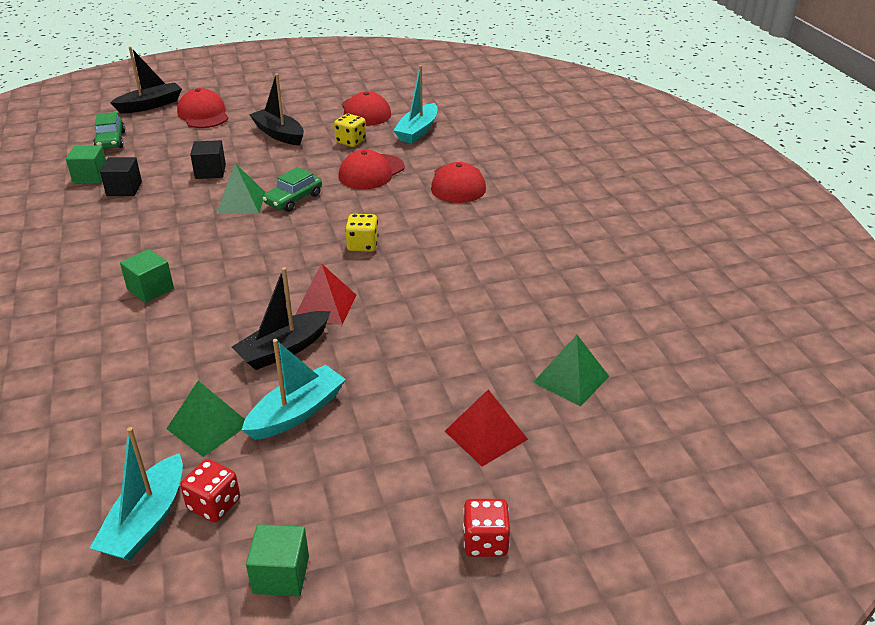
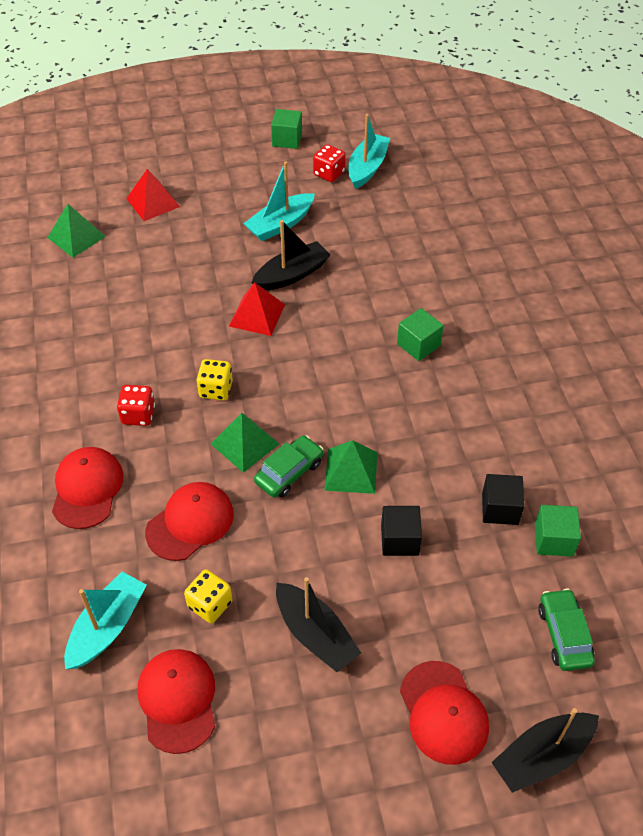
camera: 175 degrees left, 15 degrees up
green pyramid [166,381,245,457] -> green pyramid moved to [211,413,279,473]
red dice [463,499,510,557] -> red dice moved to [117,385,155,426]

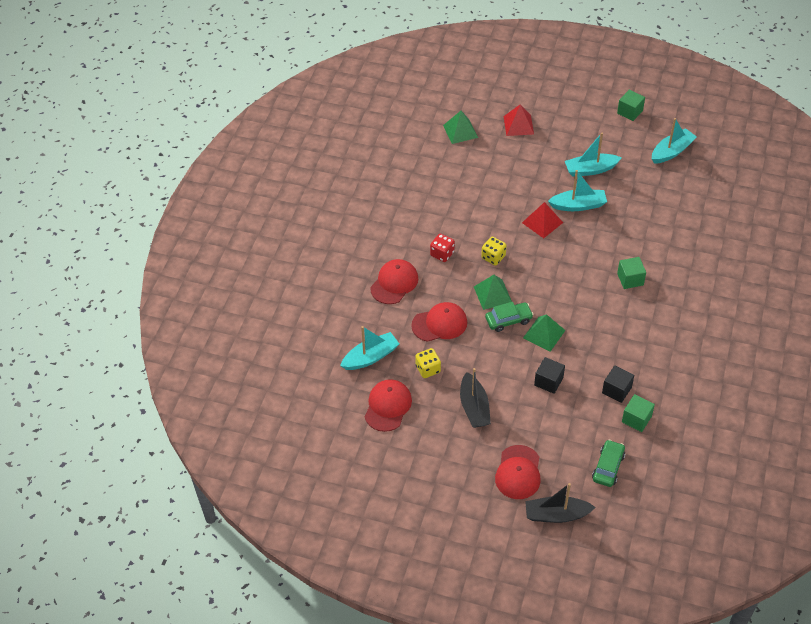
camera: 30 degrees right, 0 degrees up
black boat [251,220,330,291] -> turquoise boat [548,170,607,211]
red dice [313,144,346,182] -> none

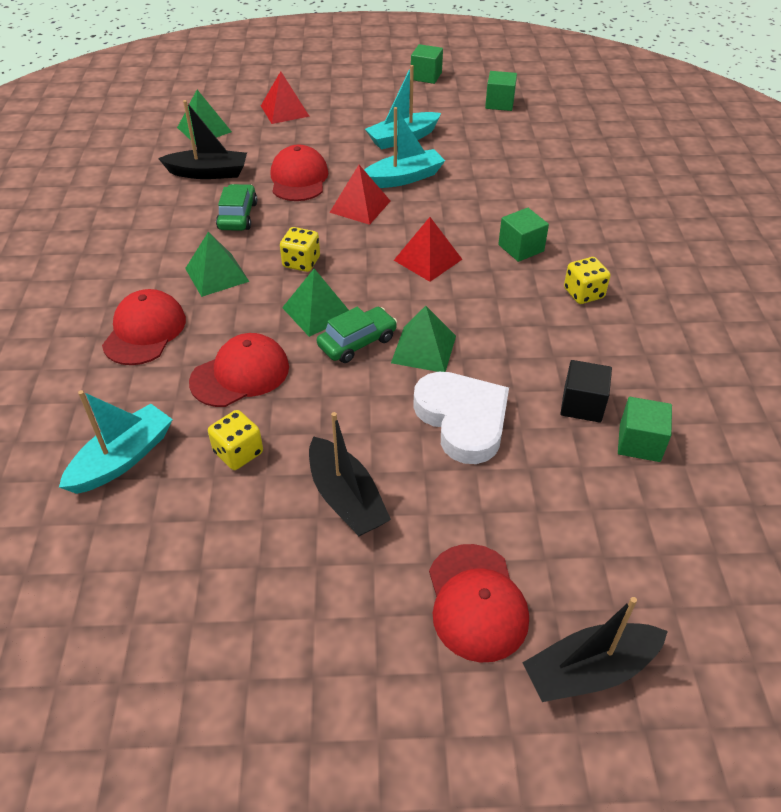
camera: 20 degrees left, 5 degrees down
red cap [365,379,412,432] -> red cap moved to [271,145,328,201]
red dice [430,234,455,262] -> green pyramid [185,232,250,297]
black cube [534,357,565,394] -> white heart [413,372,509,464]
green car [592,440,625,487] -> green car moved to [216,184,257,231]
turquoise boat [652,118,697,164] -> green cube [485,71,517,111]
none -> black boat [158,100,247,179]
none -> red pyramid [394,217,463,282]
none -> yellow dice [564,257,610,304]

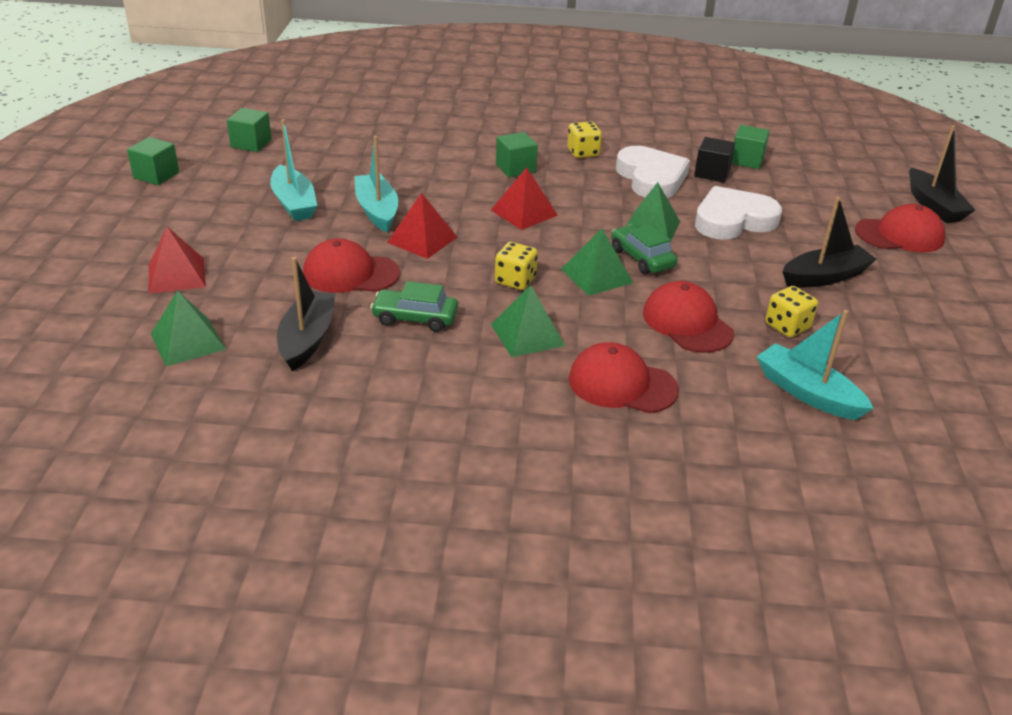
camera: 85 degrees left, 10 degrees down
none -> white heart [616,146,690,198]

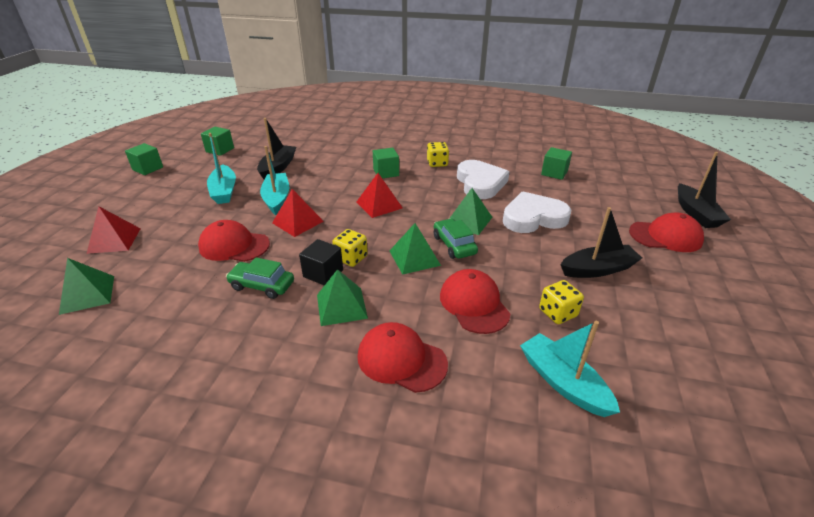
camera: 10 degrees right, 0 degrees up
black boat [277,257,336,371] -> black boat moved to [257,118,296,180]
black cube [694,137,735,183] -> black cube moved to [299,239,343,285]

